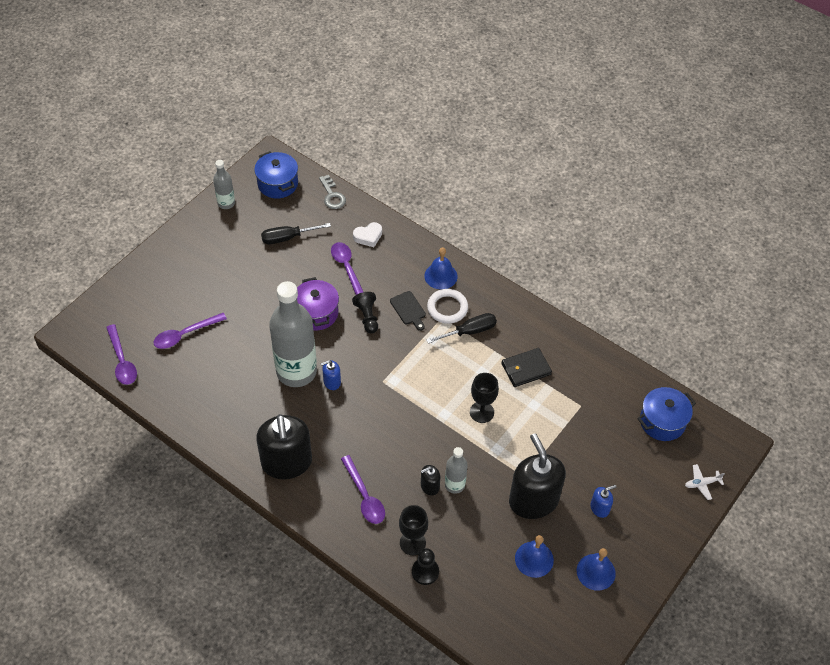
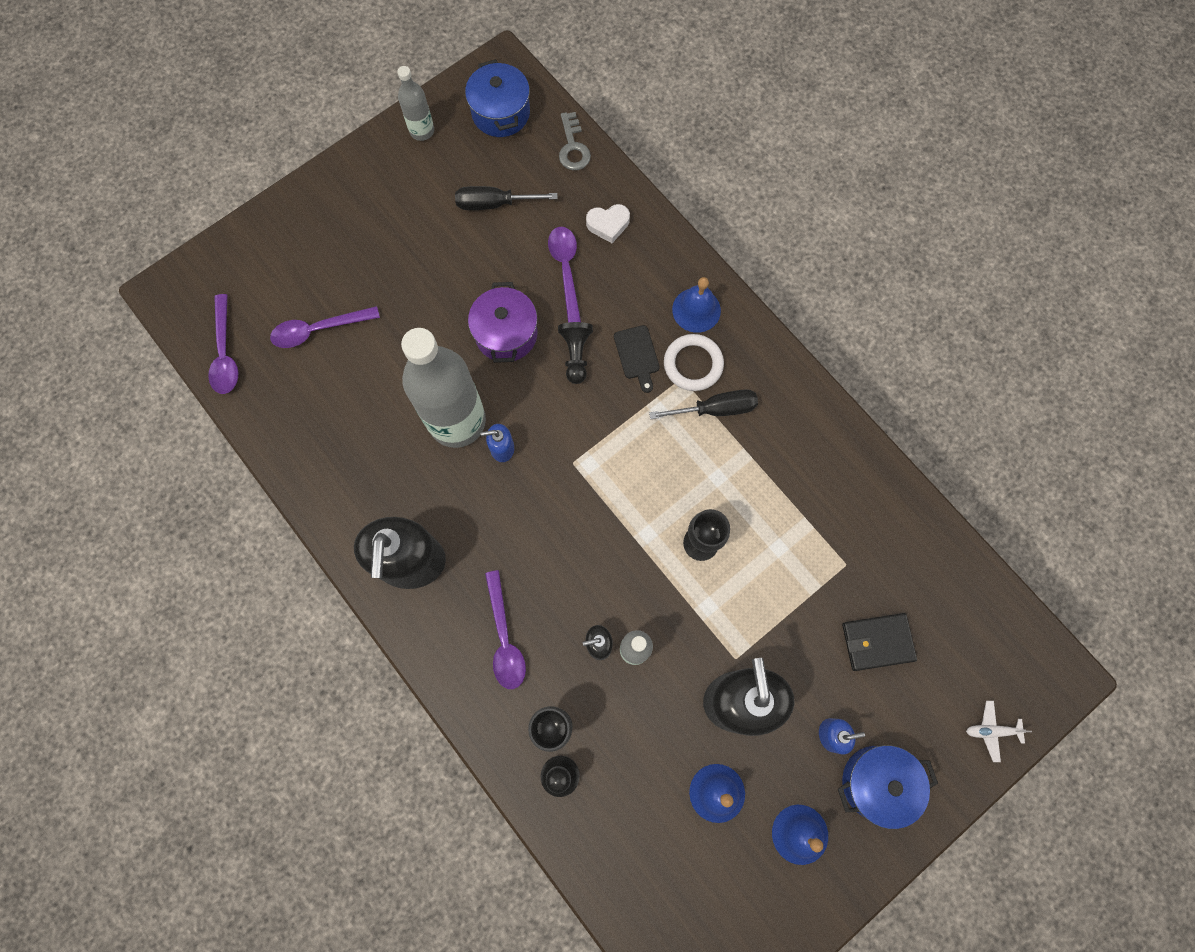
camera: 15 degrees right, 20 degrees up
black wallet [501,348,552,387] -> black wallet moved to [842,613,917,671]
blue pot [637,387,696,441] -> blue pot moved to [838,745,938,829]

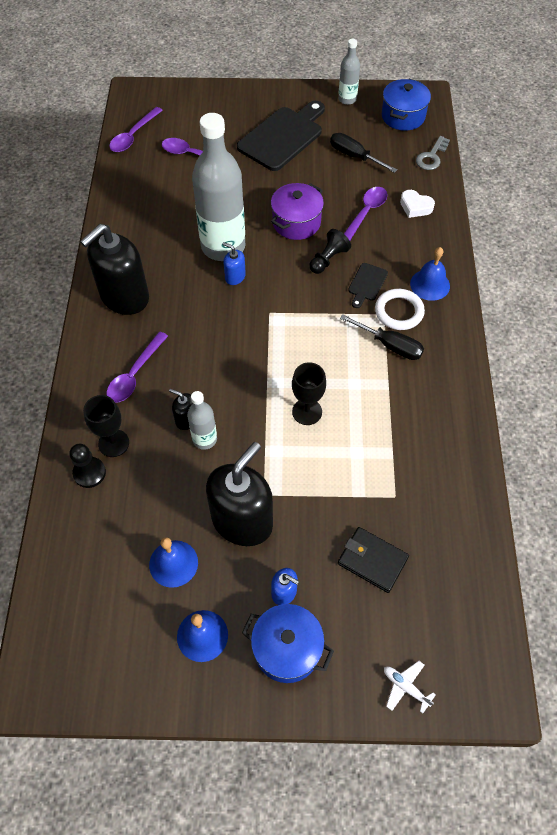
camera: 40 degrees right, 15 degrees down
none -> black cutting board [237,101,325,171]

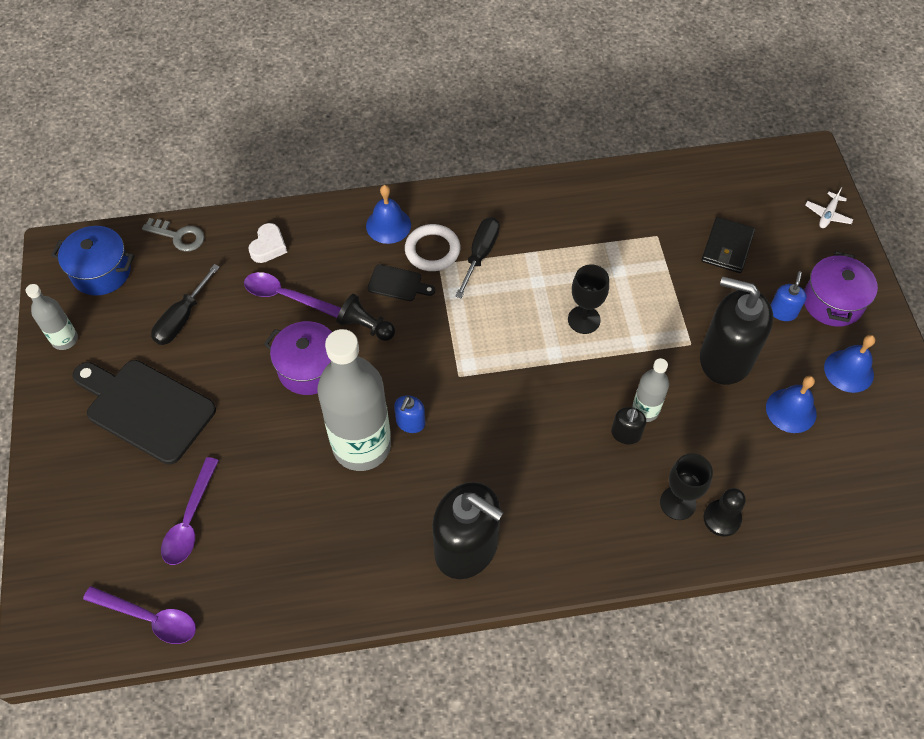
camera: 100 degrees left, 0 degrees up
purple spoon [107,331,168,403] -> none
blue pot [242,604,334,683] -> purple pot [804,251,878,327]

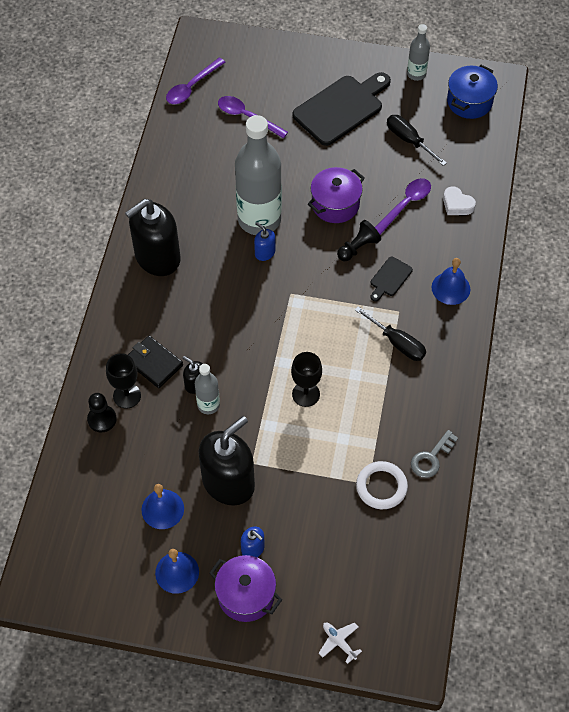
camera: 110 degrees right, 0 degrees up
grey key [142,218,204,252] -> grey key moved to [411,430,458,478]
white ring [405,224,460,271] -> white ring moved to [356,461,408,509]
black wallet [701,217,755,273] -> black wallet moved to [128,335,183,388]

